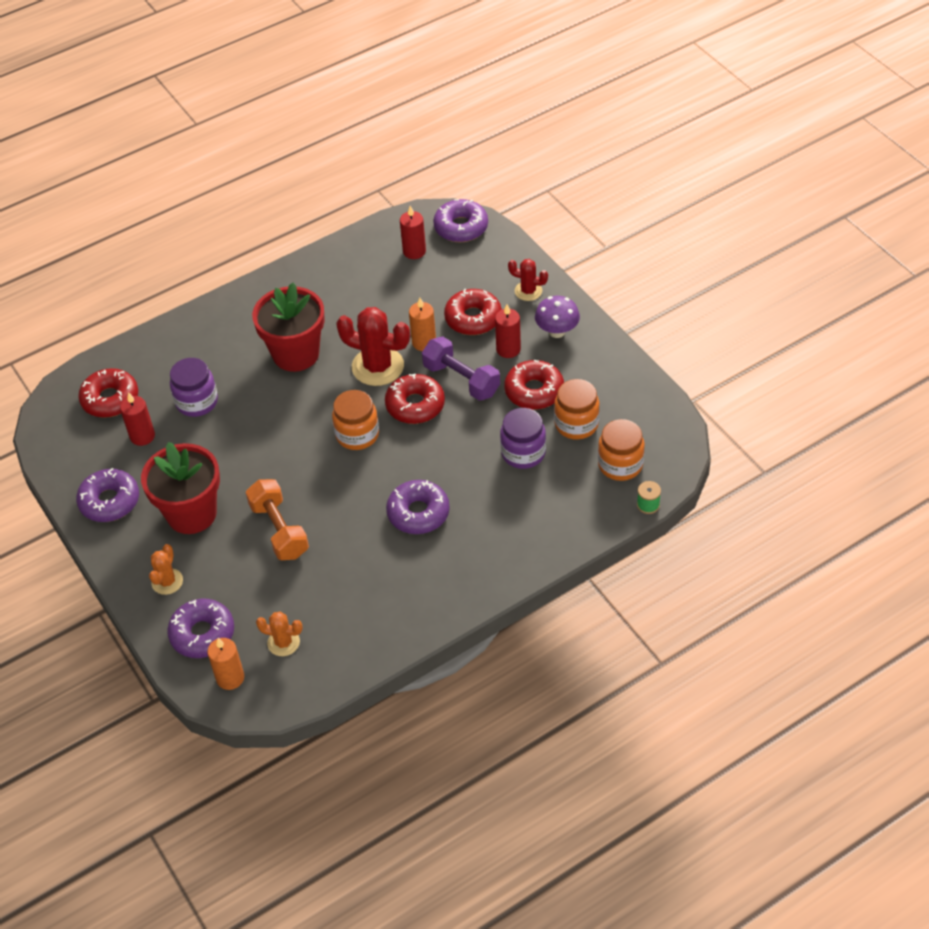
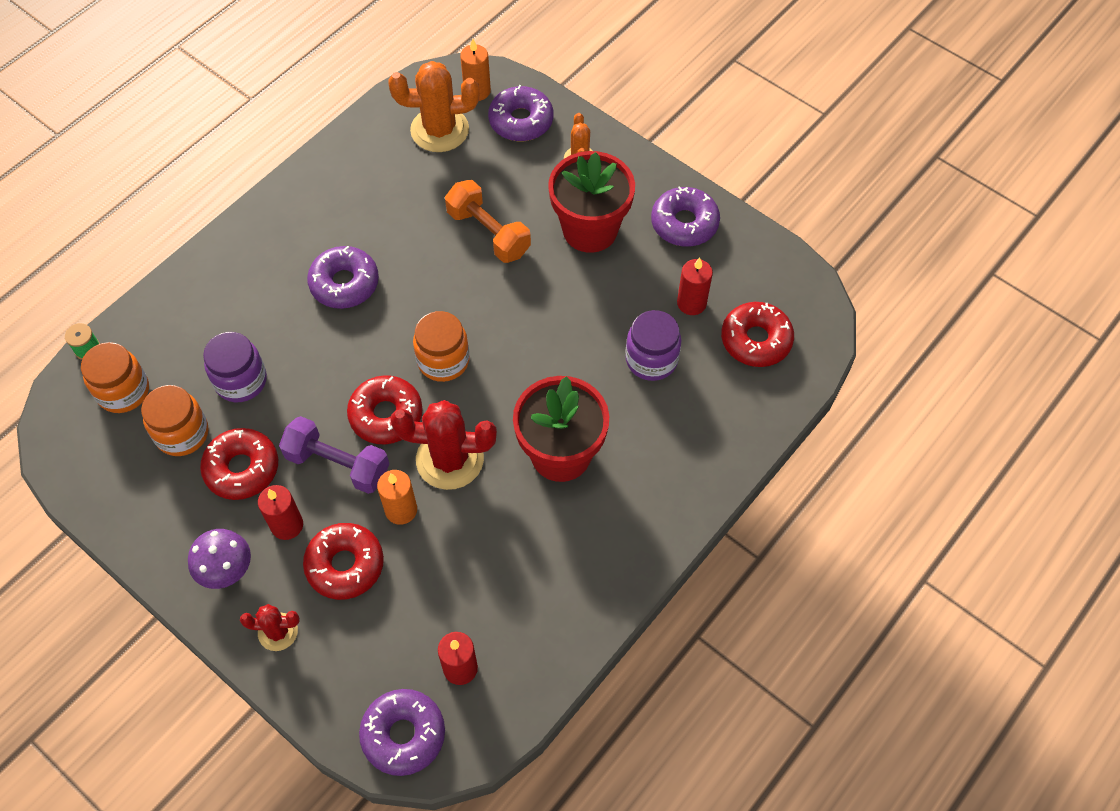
camera: 160 degrees right, 10 degrees up
orange cactus [256,612,303,656] -> orange cactus [389,61,479,152], size x1.83

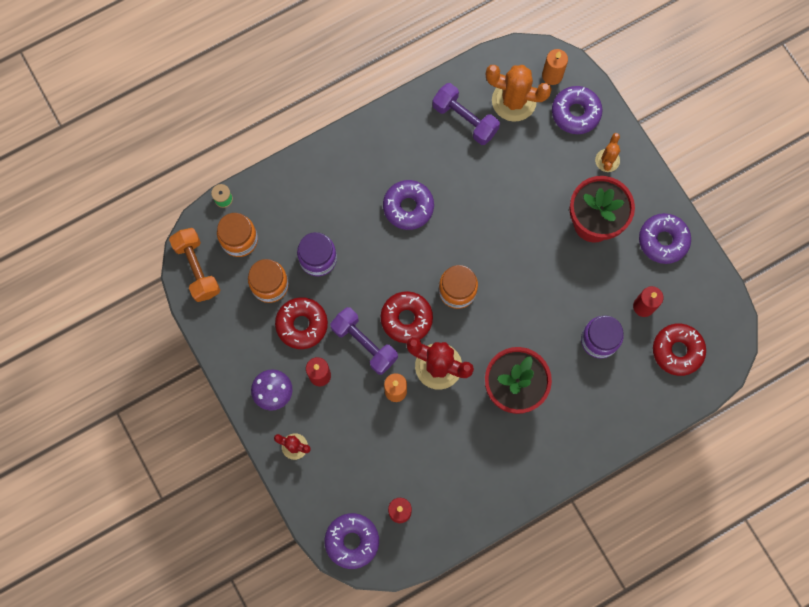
camera: 20 degrees right, 15 degrees up
red donut [303,523,384,600] -> none
orange dumbbell [445,180,531,263] -> orange dumbbell moved to [169,228,220,302]
none -> purple dumbbell [432,83,500,145]

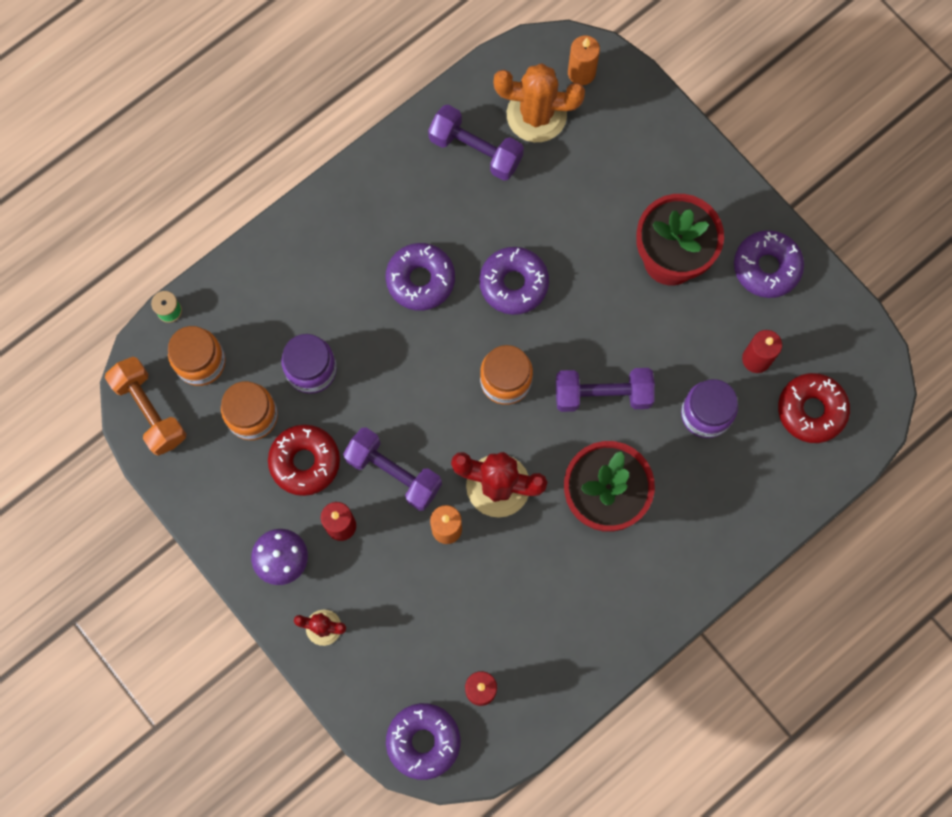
camera: 10 degrees left, 0 degrees up
red donut [381,291,433,343] -> none
purple donut [552,86,603,134] -> purple donut moved to [479,247,549,315]
orange cactus [595,133,620,172] -> none
none -> purple dumbbell [556,368,655,412]

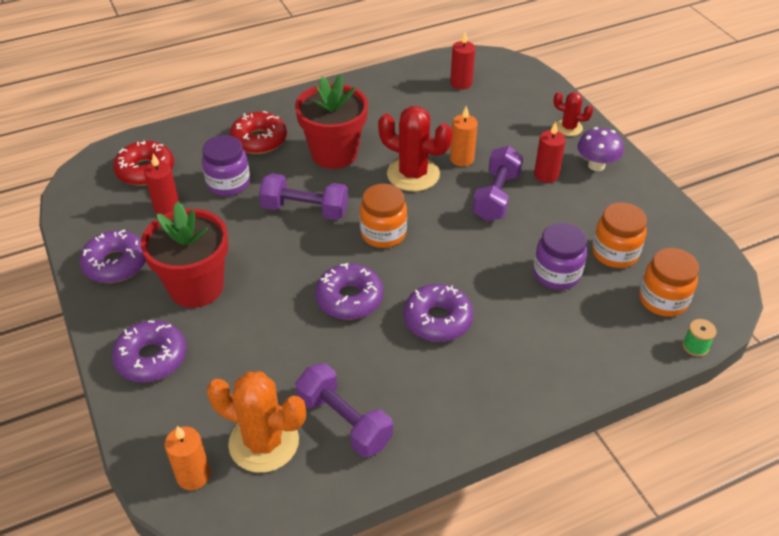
camera: 165 degrees left, 30 degrees down
orange dumbbell [105,357,186,456] -> none
red donut [268,424,340,496] -> red donut moved to [229,111,287,154]
purple dumbbell [343,427,442,511] -> purple dumbbell turned 60 degrees clockwise [472,146,523,221]
purple donut [386,703,461,780] -> purple donut moved to [112,320,186,382]

